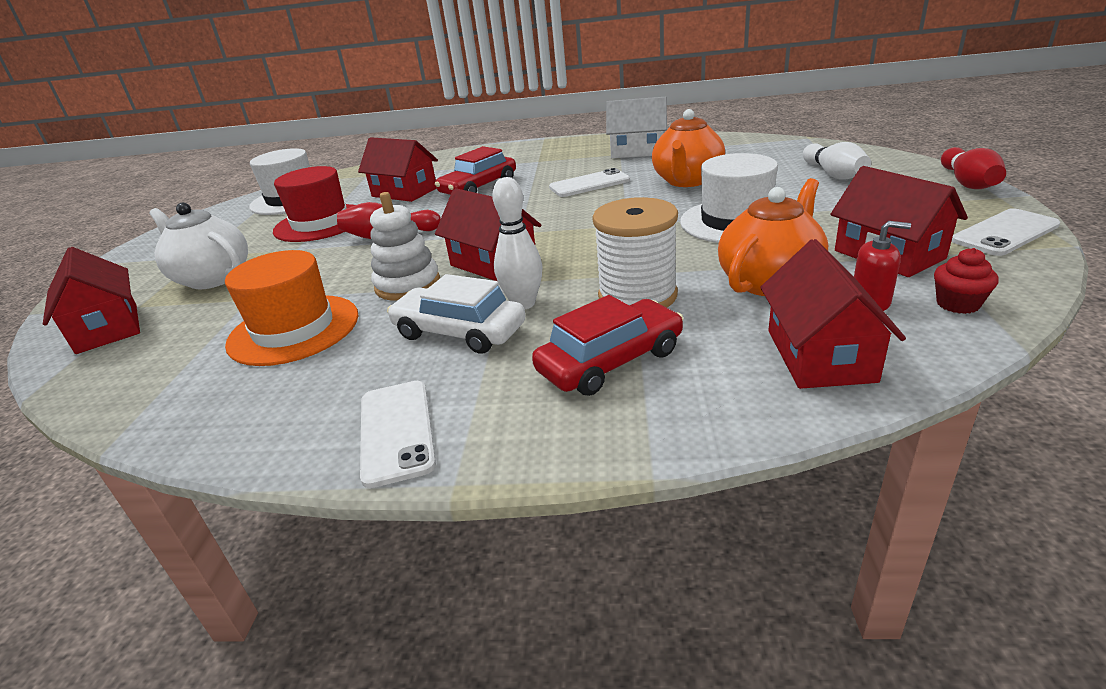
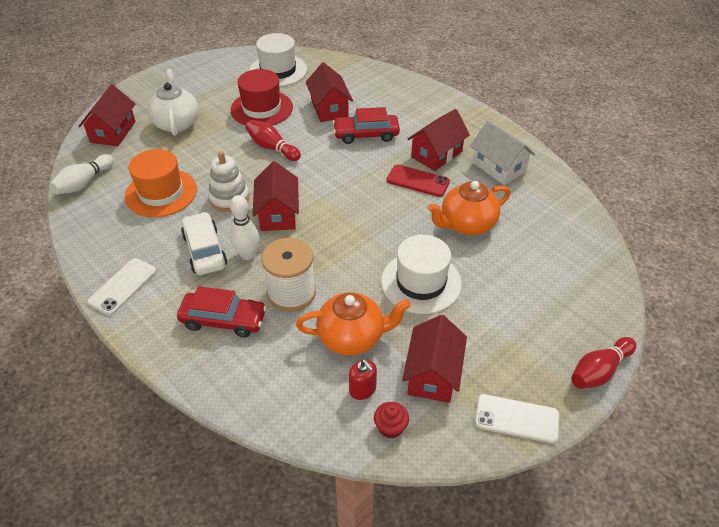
camera: 40 degrees right, 15 degrees up
white phone [549,168,630,197] -> red phone [387,165,450,197]
red house [760,239,906,389] -> red house moved to [408,109,470,171]
white bowling pin [803,142,871,179] -> white bowling pin moved to [50,154,114,194]

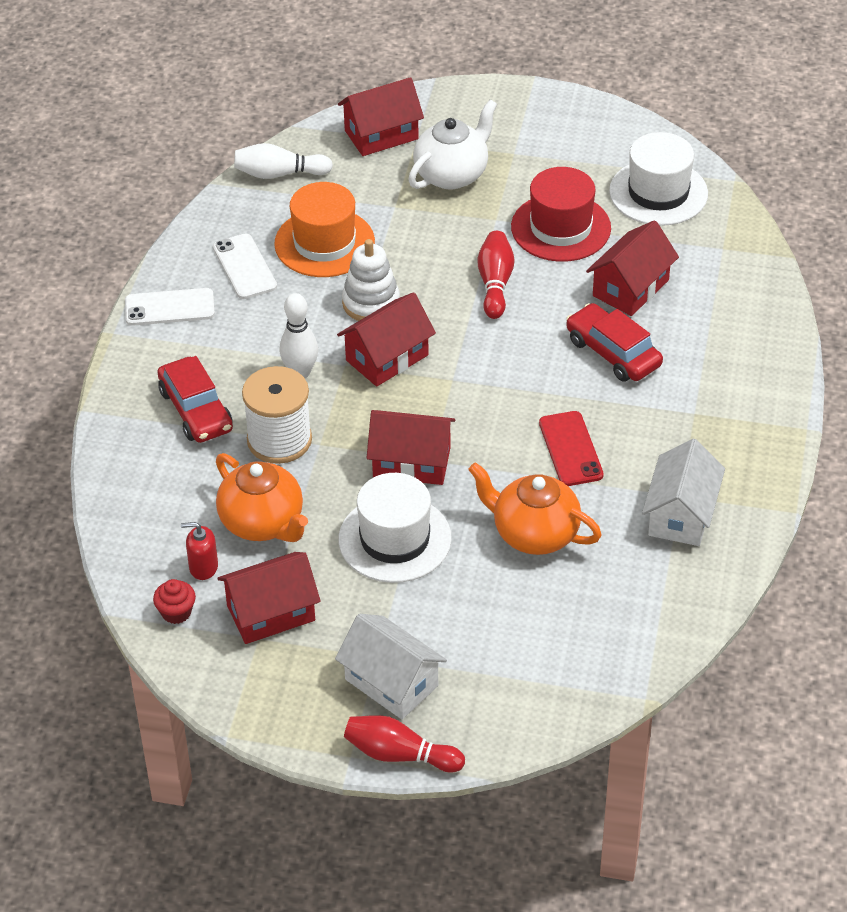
camera: 55 degrees right, 0 degrees up
white car [181,212,227,275] -> none
red soap dispenser [349,359,377,400] -> red soap dispenser turned 75 degrees clockwise [181,522,218,580]
red house [408,109,470,171] -> red house moved to [367,410,455,485]
white phone [475,394,559,443] -> white phone moved to [213,234,277,299]
none -> white house [335,614,447,719]

